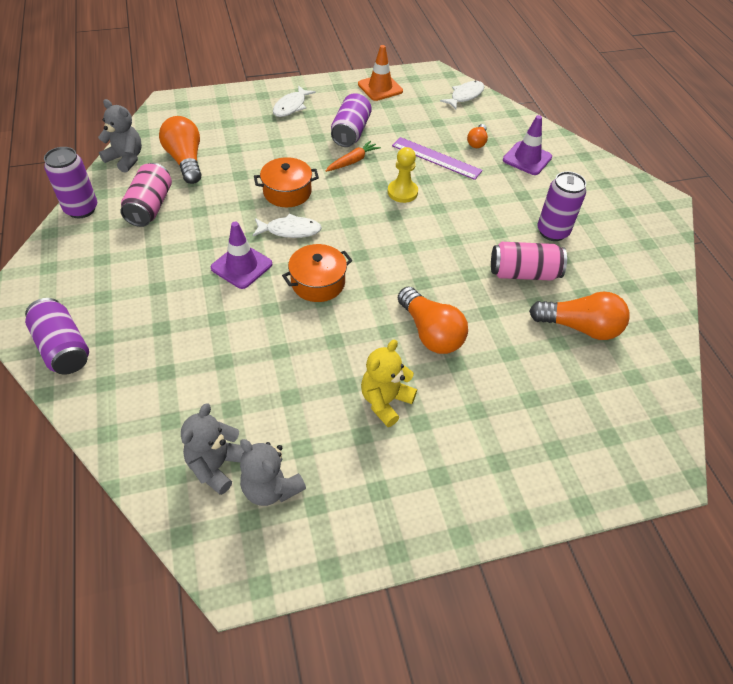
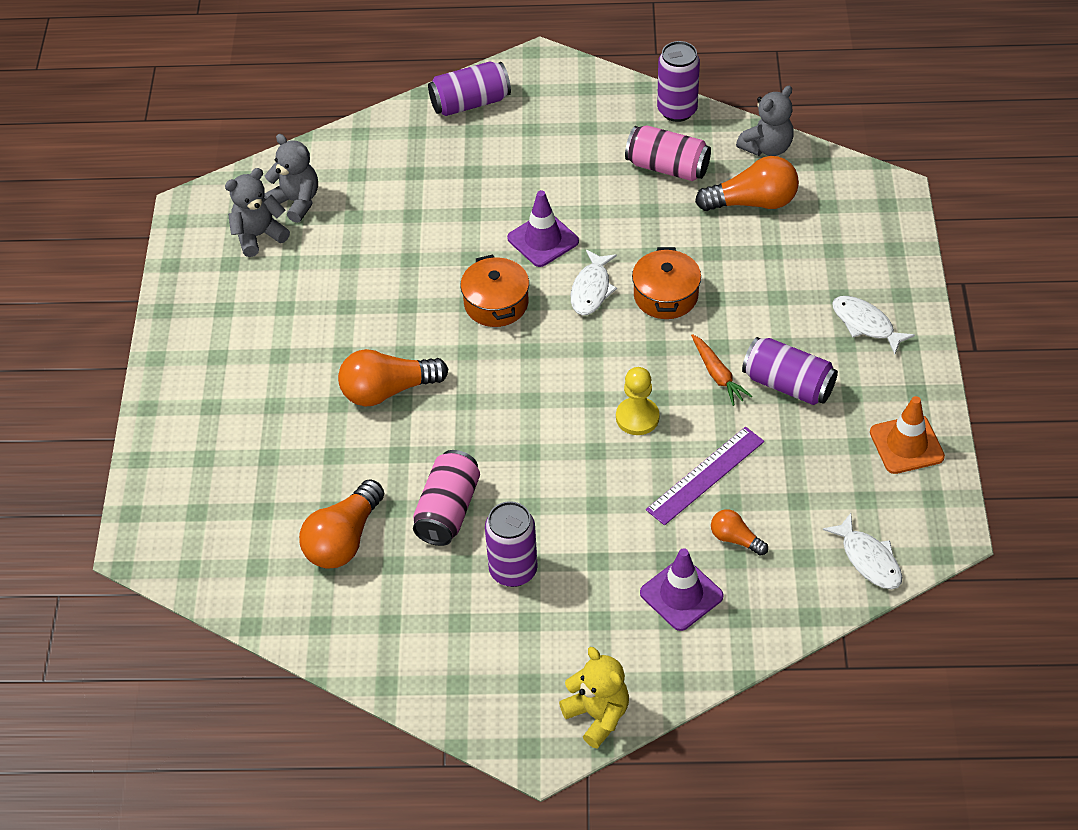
camera: 110 degrees right, 0 degrees up
yellow teddy bear [361,339,417,427] -> yellow teddy bear moved to [559,647,629,749]

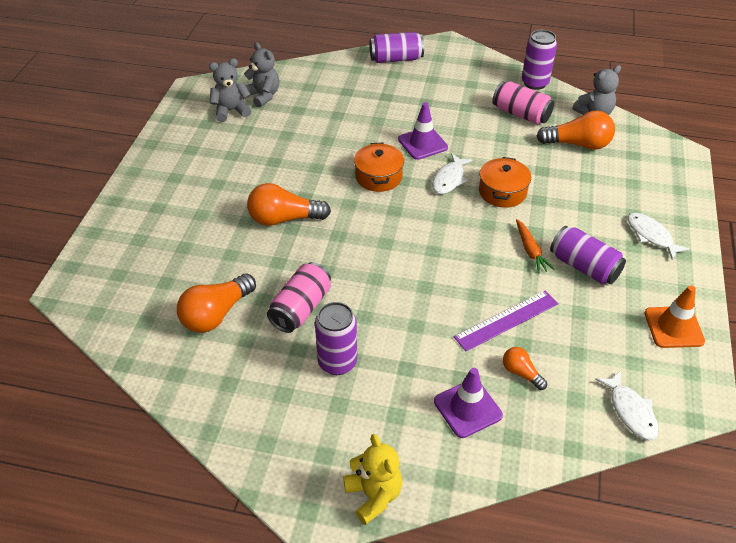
camera: 10 degrees right, 5 degrees down
yellow pawn [616,367,659,435] -> none

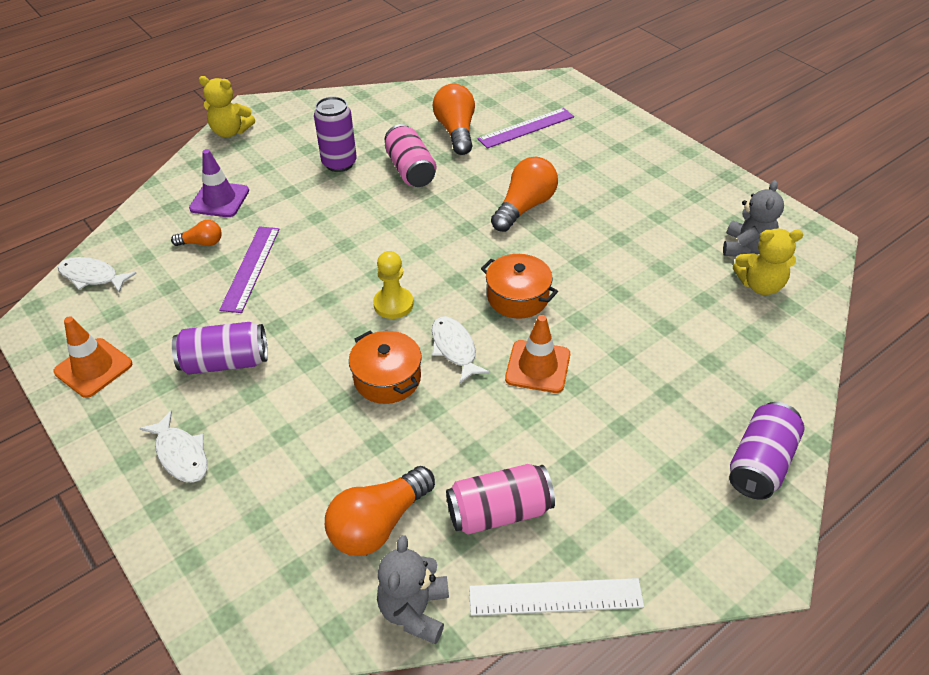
camera: 130 degrees right, 0 degrees up
grey teddy bear [244,42,279,107] -> yellow teddy bear [733,228,803,295]
purple traffic cone [398,102,448,160] -> orange traffic cone [505,315,570,393]
orange carrot [516,219,555,273] -> none
purple can [522,30,557,90] -> white ruler [469,578,644,616]
white fish [627,213,690,259] -> white fish turned 45 degrees clockwise [139,410,207,483]
none -> yellow pawn [373,251,413,319]
none -> purple ruler [477,108,574,149]

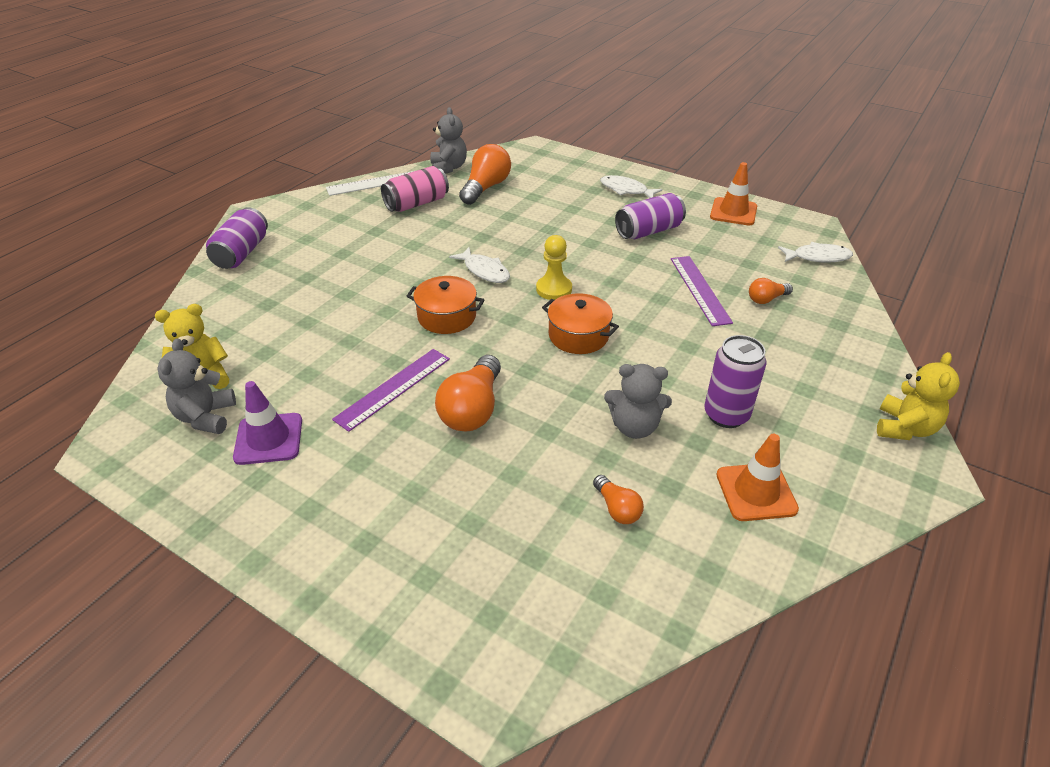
camera: 160 degrees right, 5 degrees down
purple traffic cone [189,149,249,217] -> purple traffic cone moved to [233,381,302,465]
yellow teddy bear [199,76,255,137] -> yellow teddy bear turned 120 degrees clockwise [877,352,960,440]
orange pot [349,331,422,404] -> orange pot moved to [542,293,619,354]
pink can [385,124,436,187] -> grey teddy bear [604,364,672,439]
orange light bulb [433,84,475,155] -> orange light bulb [593,475,644,524], size x0.54
purple ruler [477,108,574,149] -> purple ruler moved to [332,349,450,432]
orange traffic cone [505,315,570,393] -> orange traffic cone moved to [716,434,799,521]

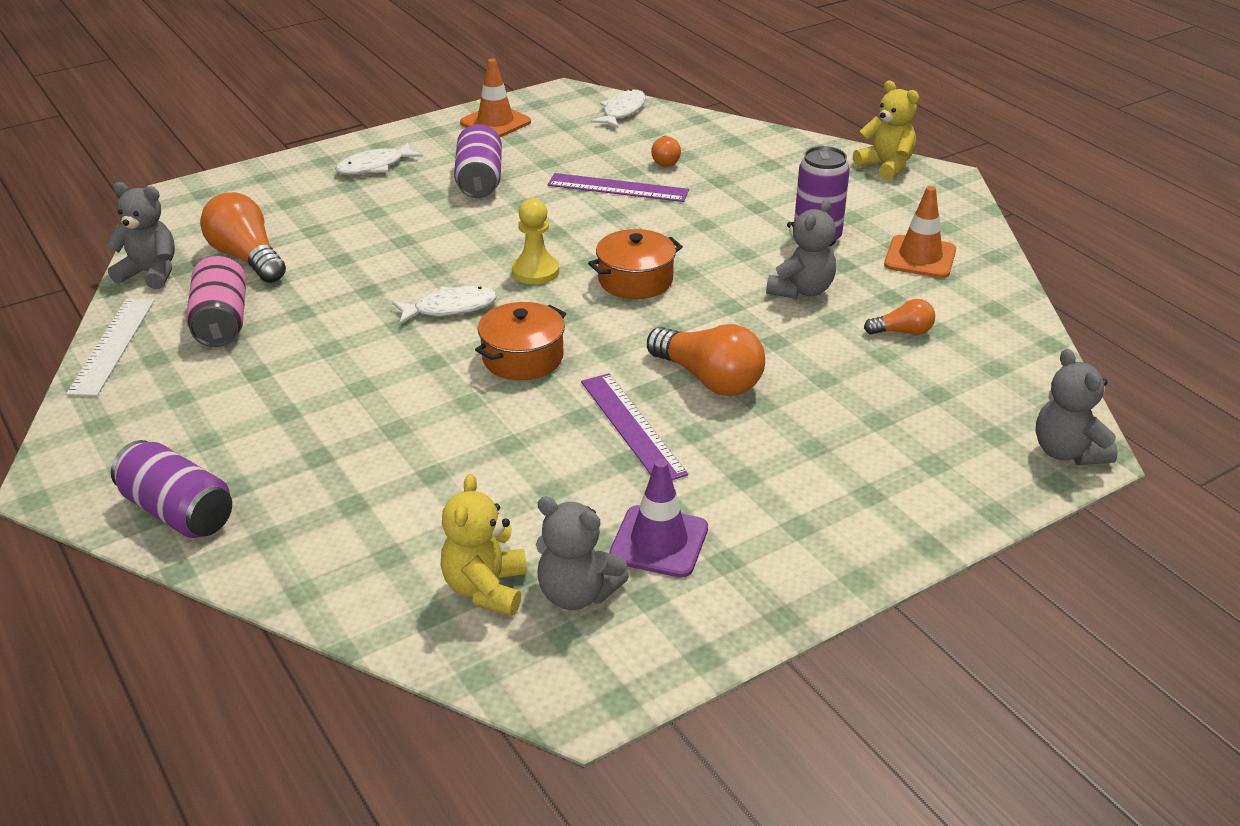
camera: 65 degrees left, 5 degrees down
none -> grey teddy bear [1036,349,1118,465]

